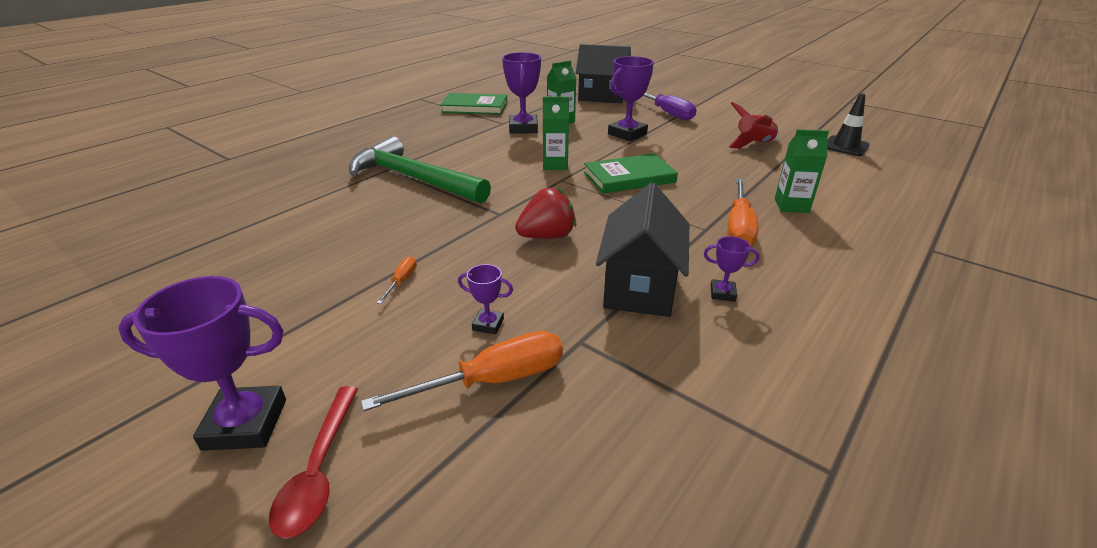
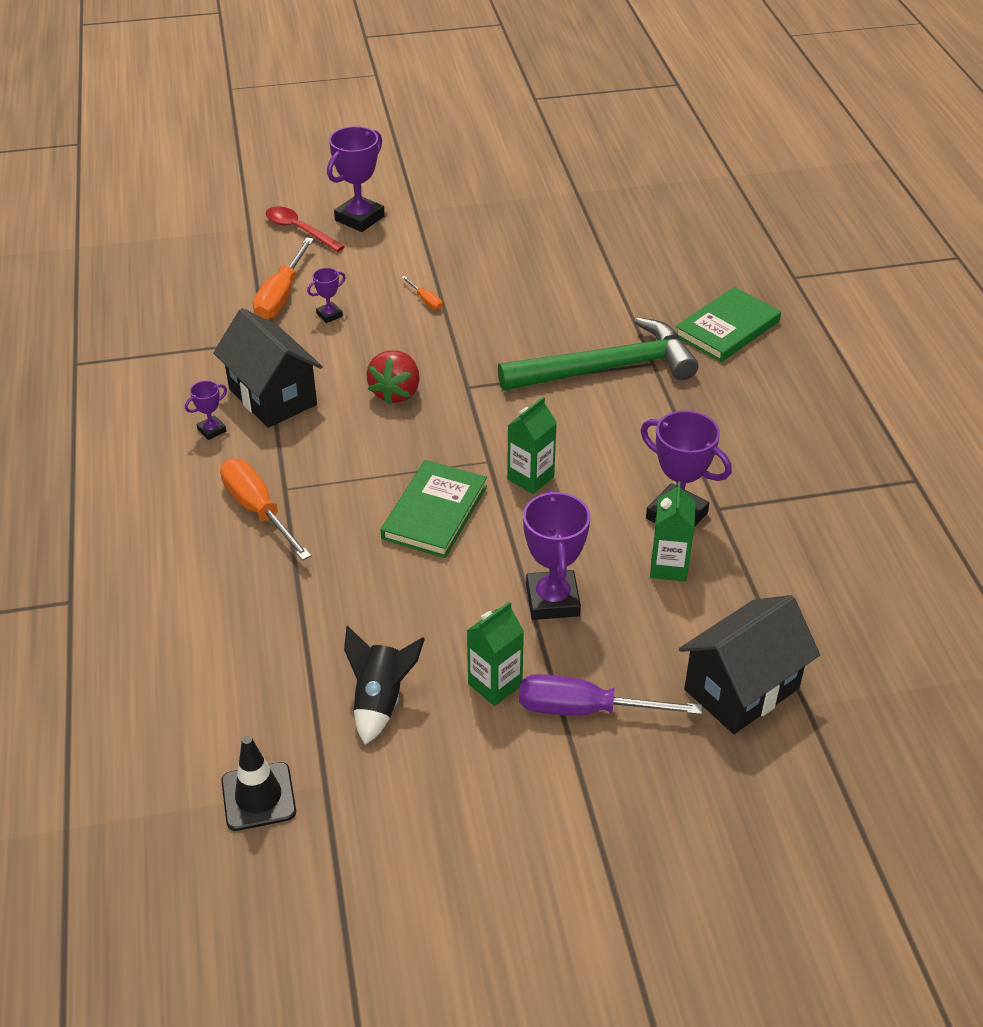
camera: 130 degrees right, 10 degrees up
green book [440,93,507,115] -> green book moved to [675,287,781,362]
red rocket [729,102,780,149] -> black rocket [344,626,425,745]
green carton [775,129,829,213] -> green carton moved to [467,601,524,706]

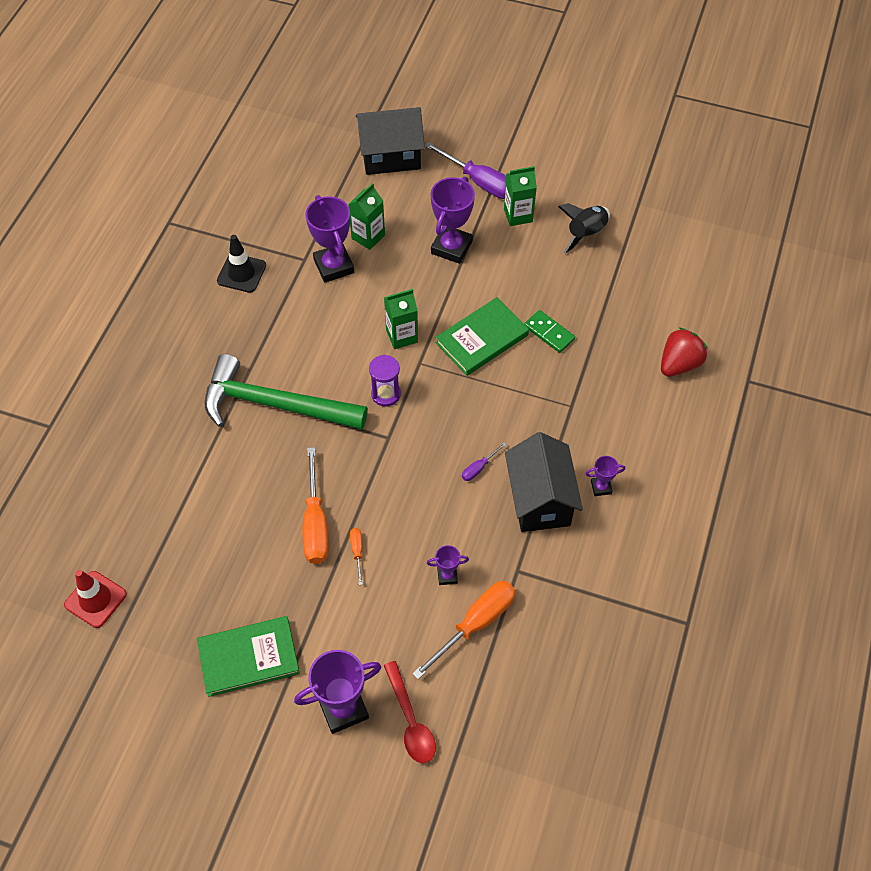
camera: 150 degrees left, 15 degrees up
orange screwdriver [220,459,311,560] -> orange screwdriver moved to [303,447,328,564]
black traffic cone [221,736,296,831] -> black traffic cone moved to [217,235,266,293]
red strawberry [366,350,420,405] -> red strawberry moved to [661,327,708,377]
green book [675,287,781,362] -> green book moved to [197,616,300,697]
none -> red traffic cone [64,570,127,628]
none -> purple hourglass [369,355,401,407]
none -> purple screwdriver [462,442,507,481]
none -> green domino [524,310,575,353]

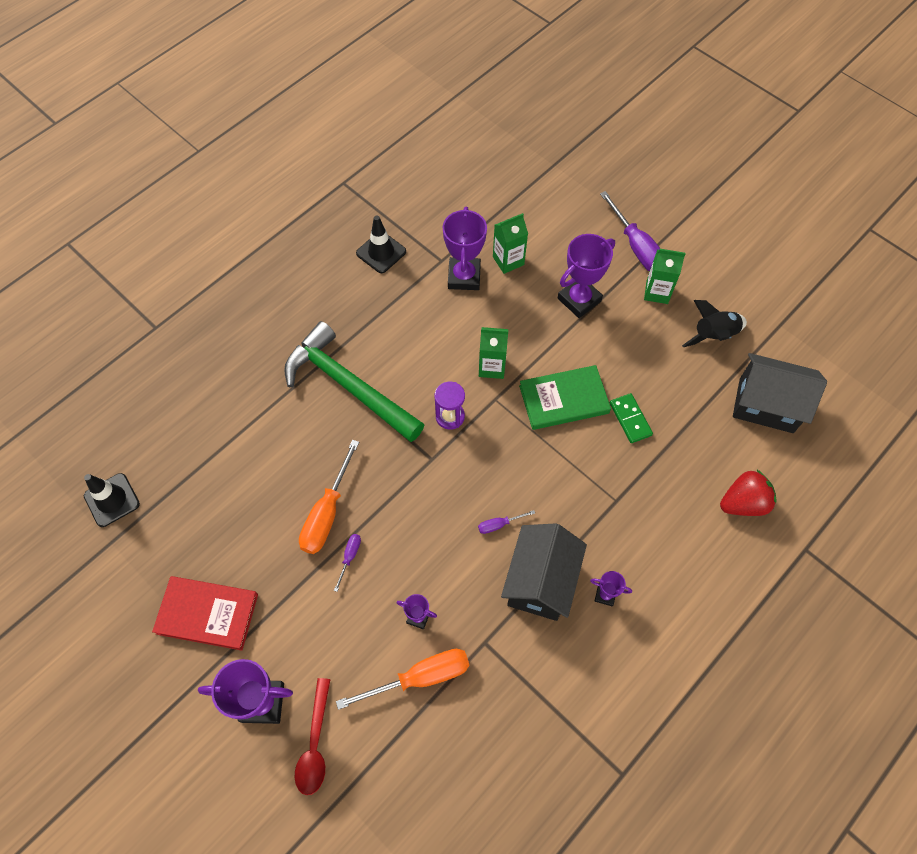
camera: 25 degrees right, 5 degrees up
red traffic cone [64,570,127,628] -> black traffic cone [84,473,140,527]
green book [197,616,300,697] -> red book [152,576,258,651]
orange screwdriver [350,528,363,585] -> purple screwdriver [334,534,361,592]
black house [356,107,425,175] -> black house moved to [733,353,827,433]

